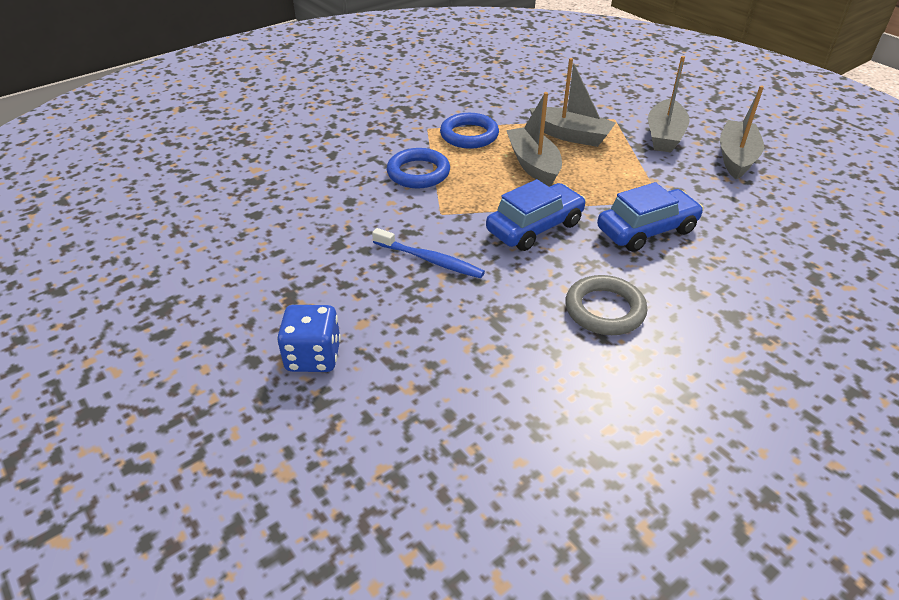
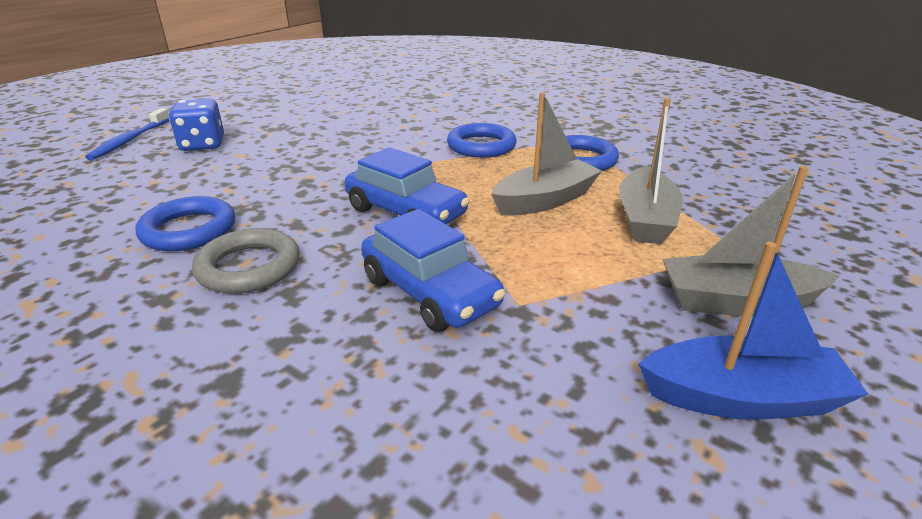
camera: 75 degrees right, 10 degrees down
blue toothbrush [372,228,485,278] -> blue toothbrush moved to [85,108,169,160]
grey boat [720,86,764,179] -> blue boat [638,242,868,420]
none -> blue ring [136,196,235,251]

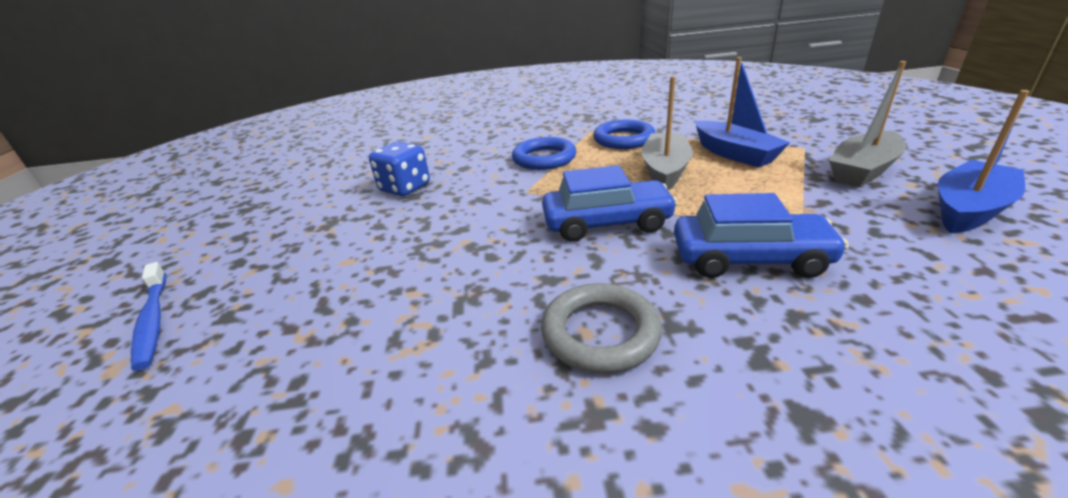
camera: 40 degrees left, 0 degrees up
blue ring [136,196,235,251] -> none
blue dice [169,99,224,151] -> blue dice moved to [369,142,430,196]
grey boat [619,98,683,244] -> blue boat [695,57,790,168]

